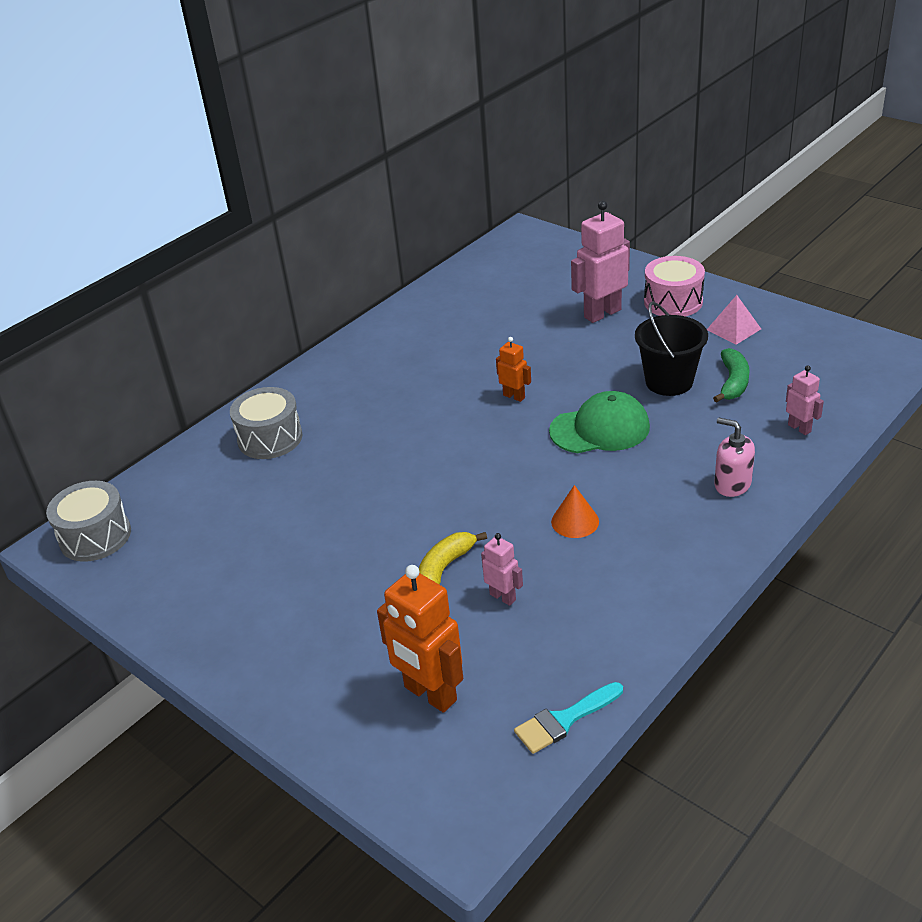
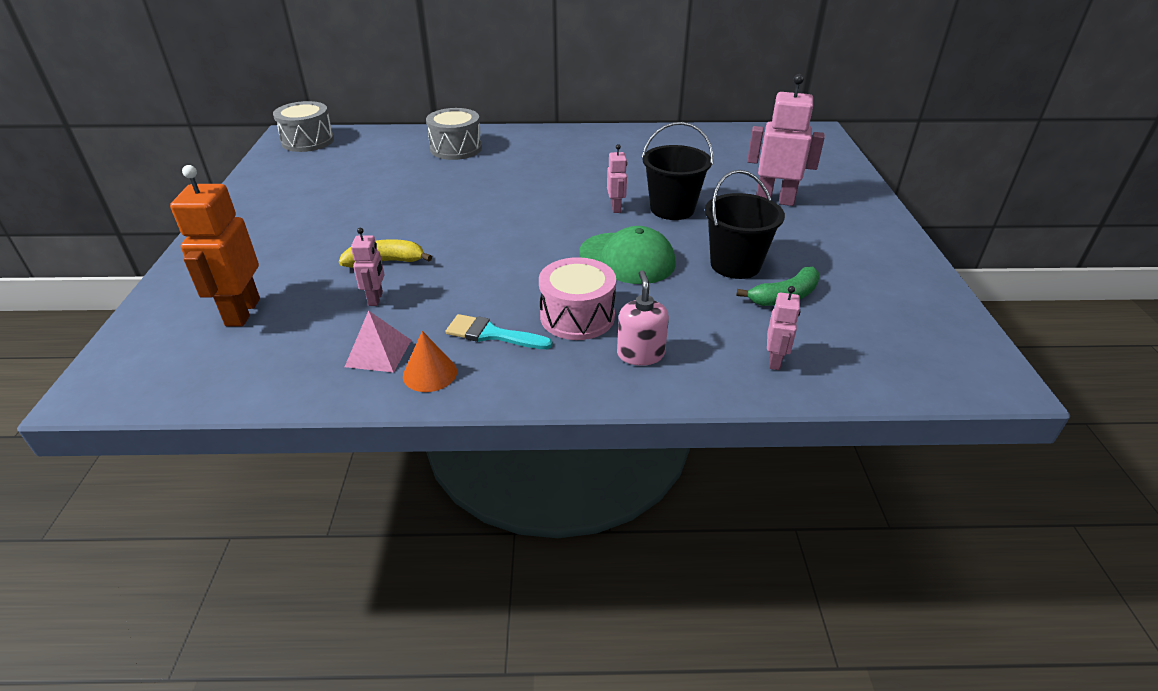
camera: 45 degrees right, 0 degrees up
orange robot [496,337,531,402] -> pink robot [607,144,627,213]
turquoise brush [514,682,623,754] -> turquoise brush moved to [446,314,552,349]
orange cone [551,485,599,538] -> orange cone moved to [403,331,457,392]
pink drum [644,256,705,316] -> pink drum moved to [539,257,616,340]
pink pyramid [707,295,761,345] -> pink pyramid moved to [345,310,411,373]
none -> black bucket [642,122,713,220]

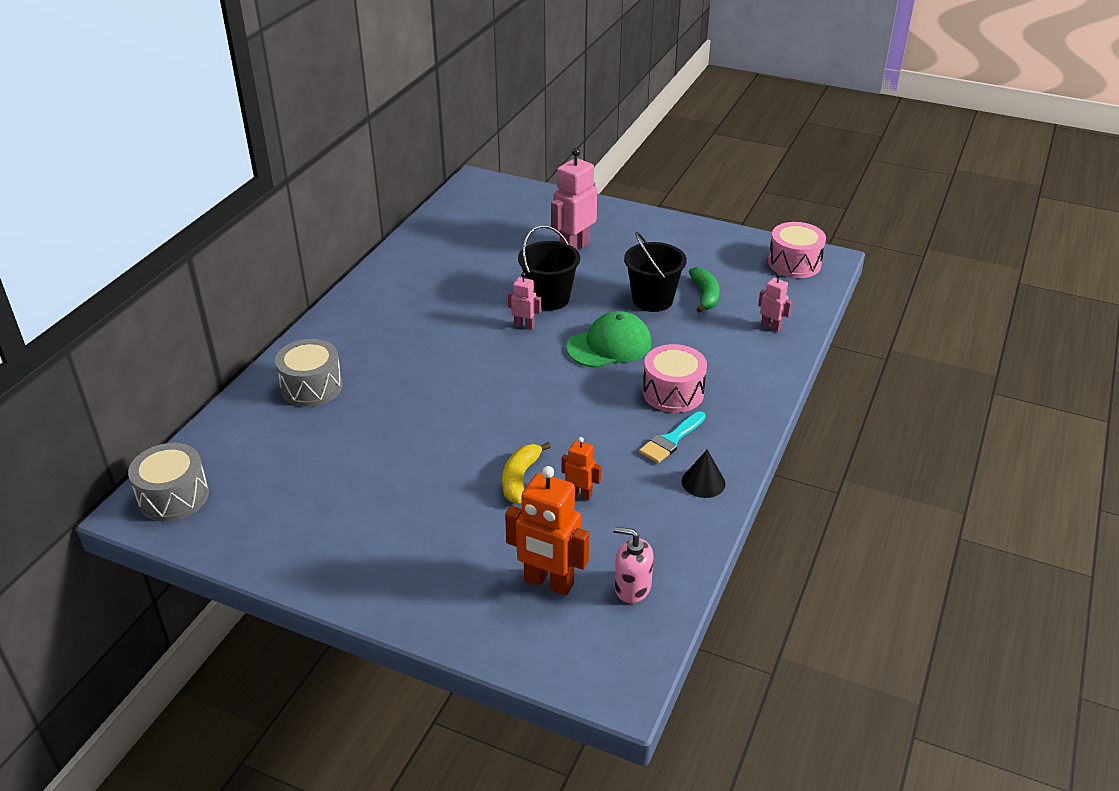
camera: 65 degrees left, 0 degrees up
pink pyramid [345,310,411,373] -> none
pink robot [351,228,384,306] -> orange robot [561,437,601,500]
orange cone [403,331,457,392] -> black cone [681,450,725,498]
pink soap dispenser [617,270,669,366] -> pink soap dispenser moved to [613,527,654,603]
none -> pink drum [768,222,826,278]

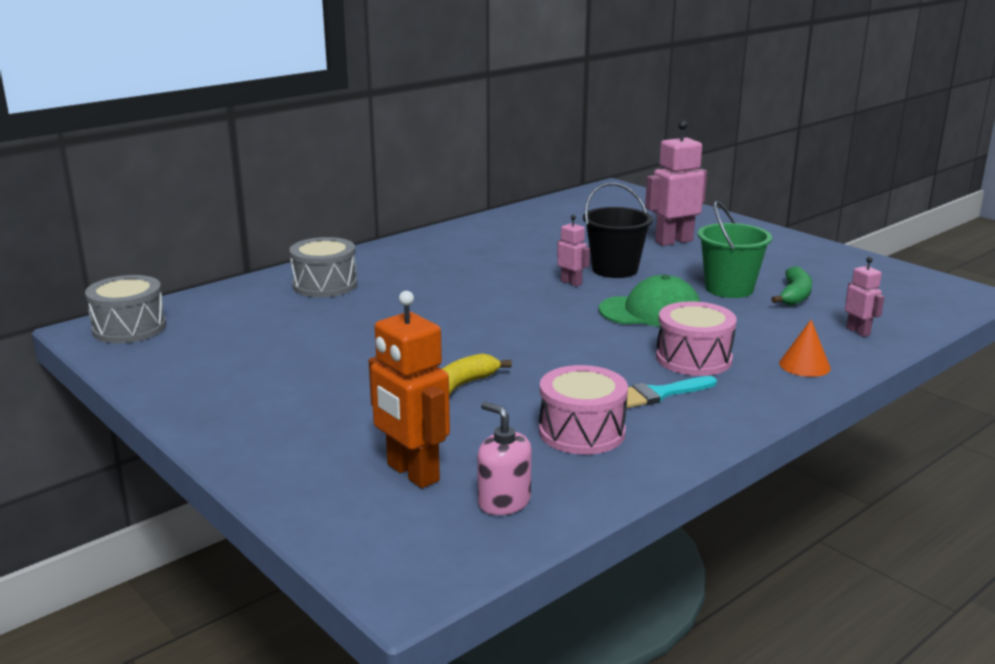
camera: 25 degrees right, 15 degrees down
orange robot [561,437,601,500] -> none
black bucket [624,232,687,312] -> green bucket [698,201,772,298]
black cone [681,450,725,498] -> none
pink drum [768,222,826,278] -> pink drum moved to [539,365,628,455]
none -> orange cone [779,320,831,377]

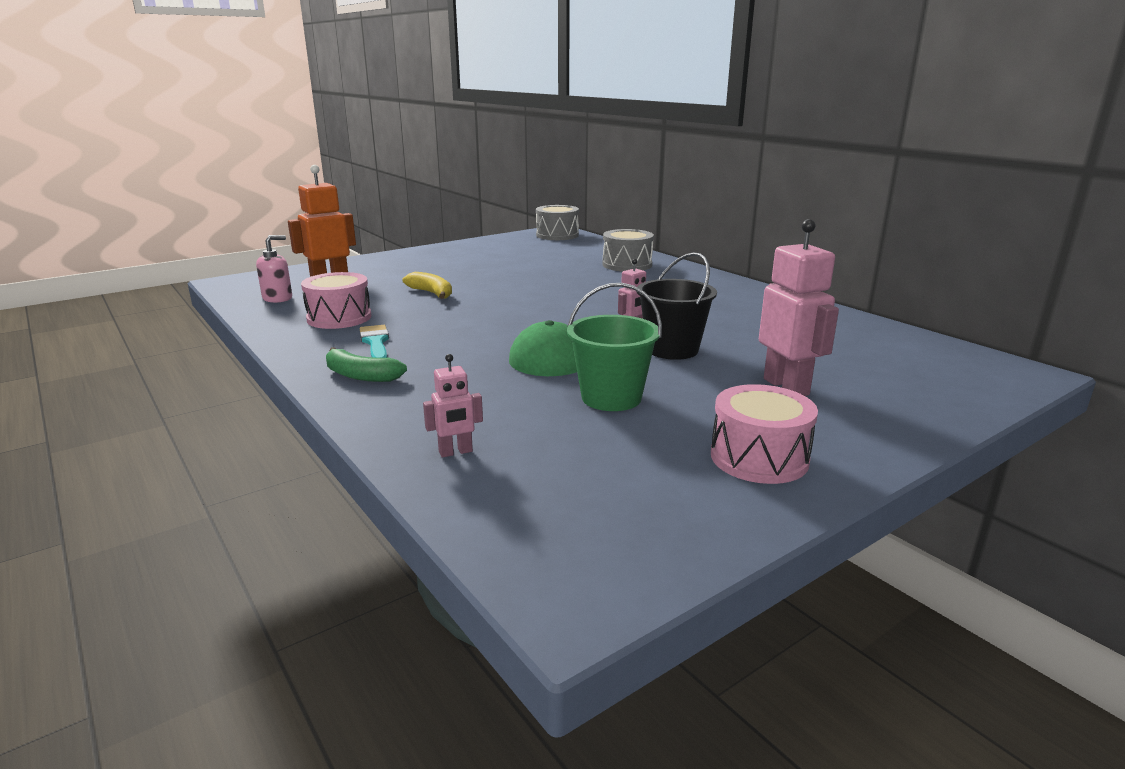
camera: 95 degrees right, 0 degrees up
pink drum [656,301,737,376] -> pink drum moved to [711,384,818,484]
green banana [771,266,812,306] -> green banana moved to [326,347,407,382]
orange cone [779,320,831,377] -> none

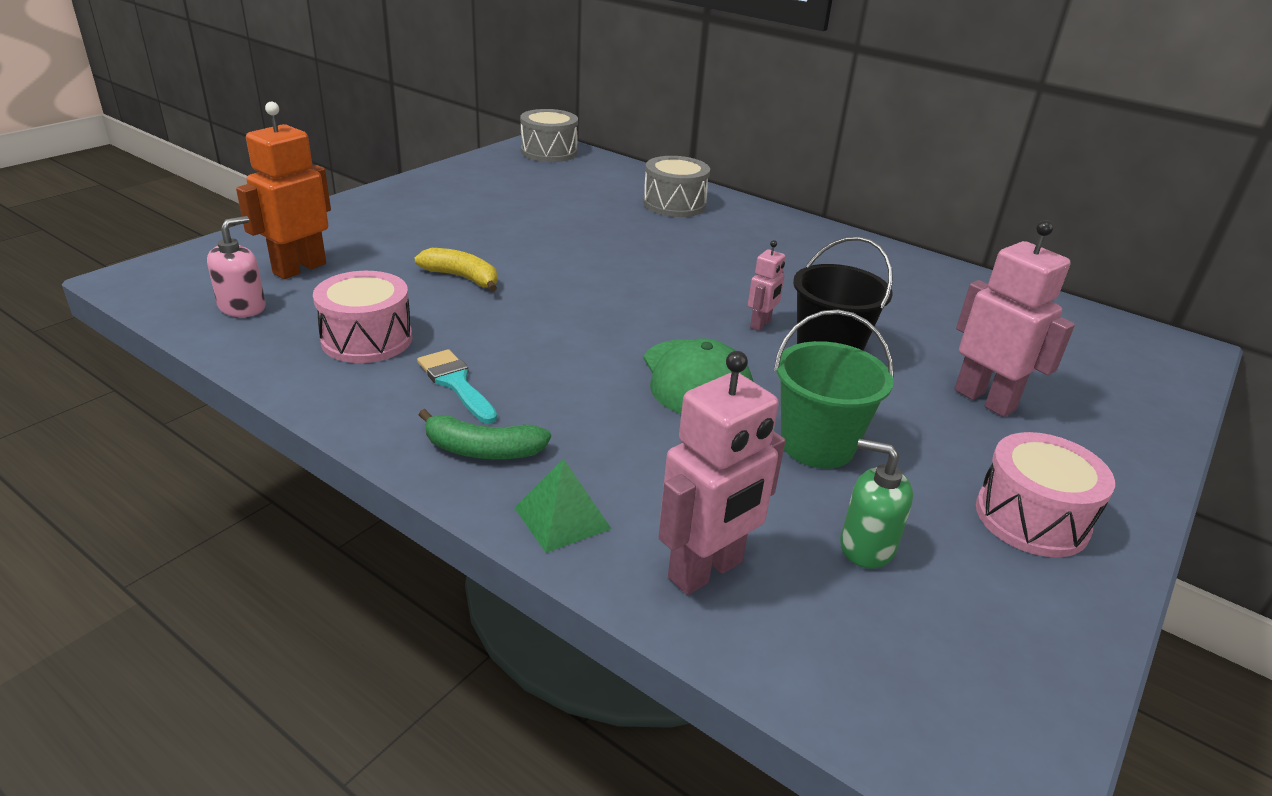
camera: 20 degrees left, 10 degrees up
pink robot [423,354,483,458] -> pink robot [659,351,785,595], size x1.89
none -> green pyramid [514,458,611,553]
none -> green soap dispenser [840,439,913,569]

